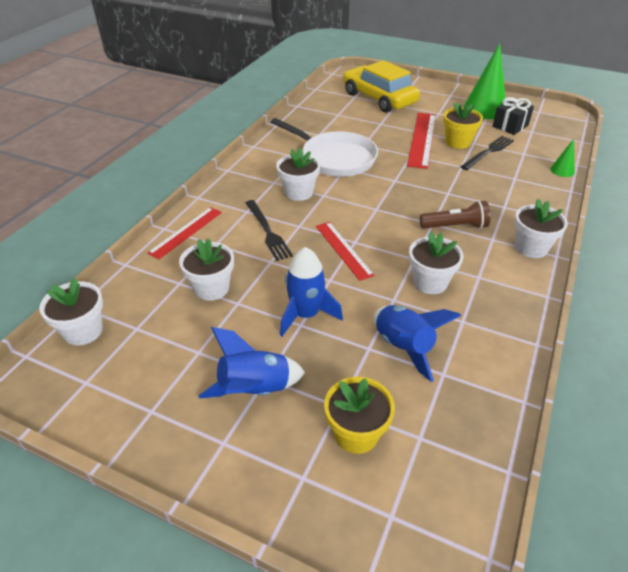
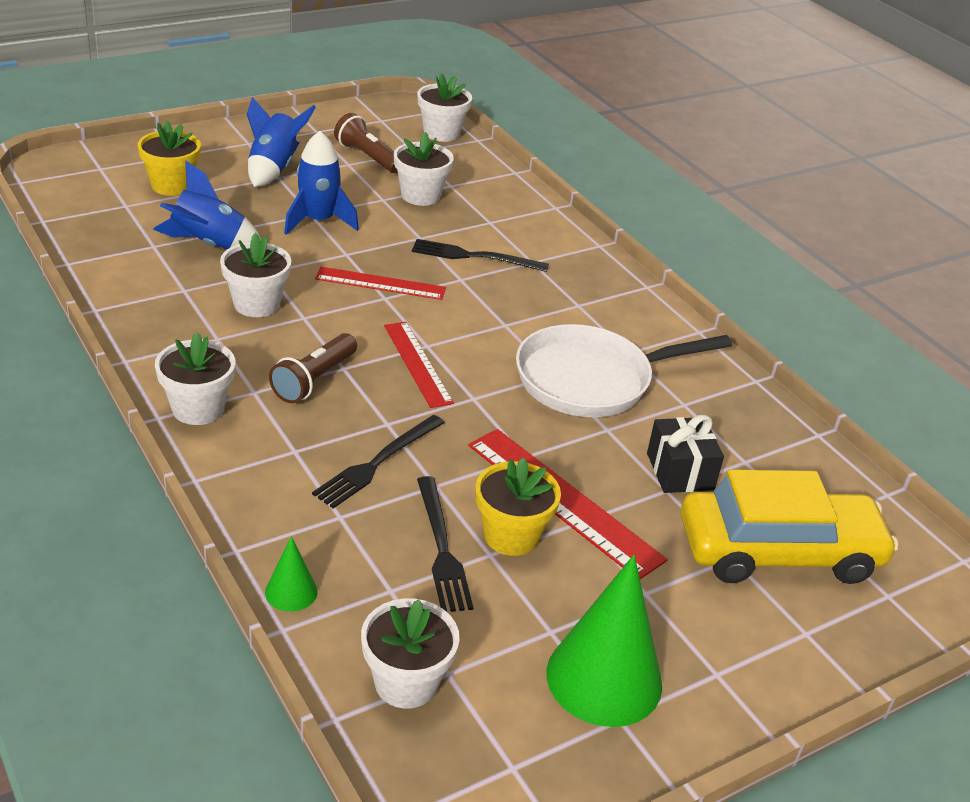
camera: 120 degrees right, 5 degrees down
red ruler [147,207,222,259] -> red ruler moved to [384,322,454,408]
white flower pot [276,147,320,201] -> white flower pot moved to [361,598,460,708]
black gift [492,97,534,135] -> black gift moved to [647,415,724,493]
none -> black fork [312,415,445,509]
none -> brown flashlight [334,113,398,173]

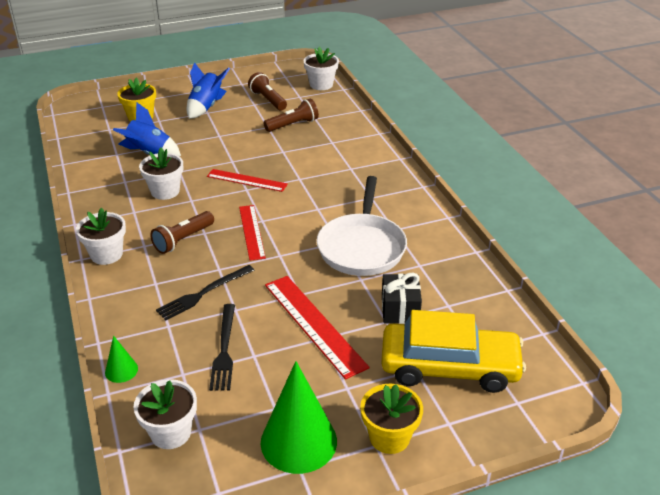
camera: 15 degrees right, 0 degrees up
blue rocket [284,131,359,235] -> none
white flower pot [394,132,454,206] -> brown flashlight [263,99,319,132]
black fork [412,239,549,272] -> none
yellow flower pot [476,458,561,556] -> yellow flower pot moved to [360,384,423,454]
white pan [516,324,732,417] -> white pan turned 75 degrees counterclockwise [316,176,407,276]

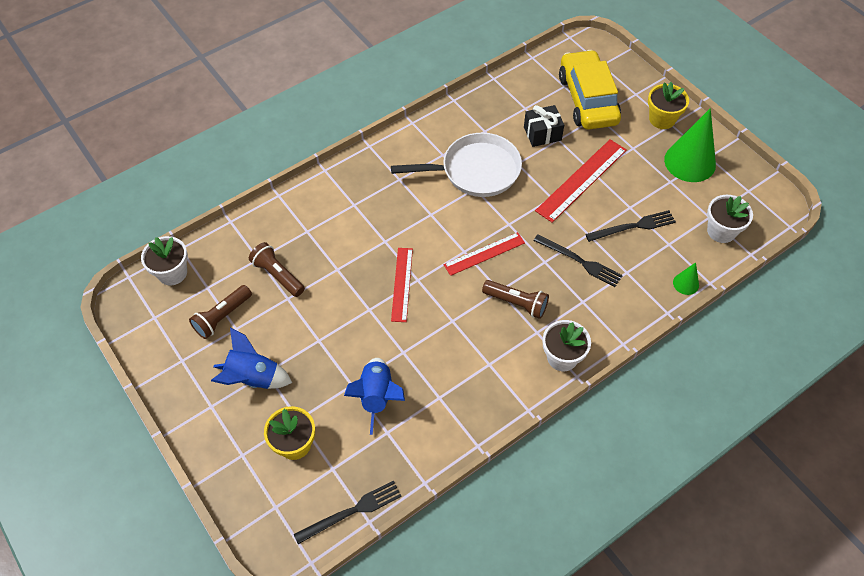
camera: 105 degrees left, 20 degrees up
white flower pot [139,147,183,200] -> none
none -> black fork [294,480,402,544]

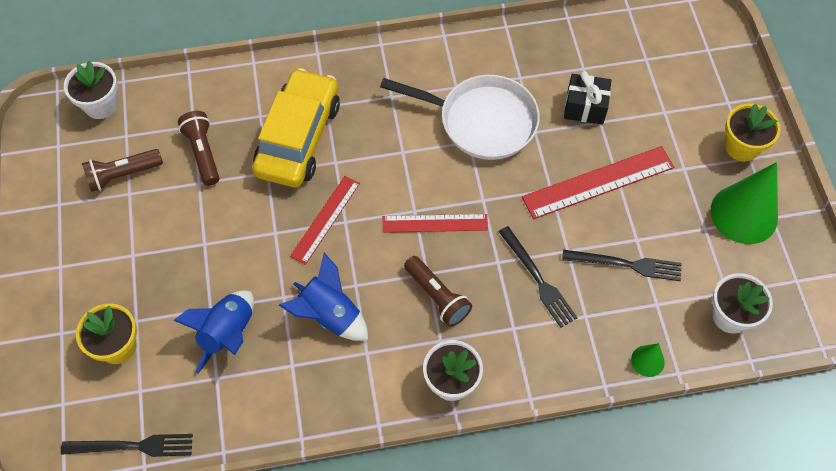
camera: 25 degrees right, 5 degrees up
blue rocket [211,327,292,389] -> blue rocket moved to [279,253,368,341]
yellow car [559,50,621,130] -> yellow car moved to [252,68,340,187]

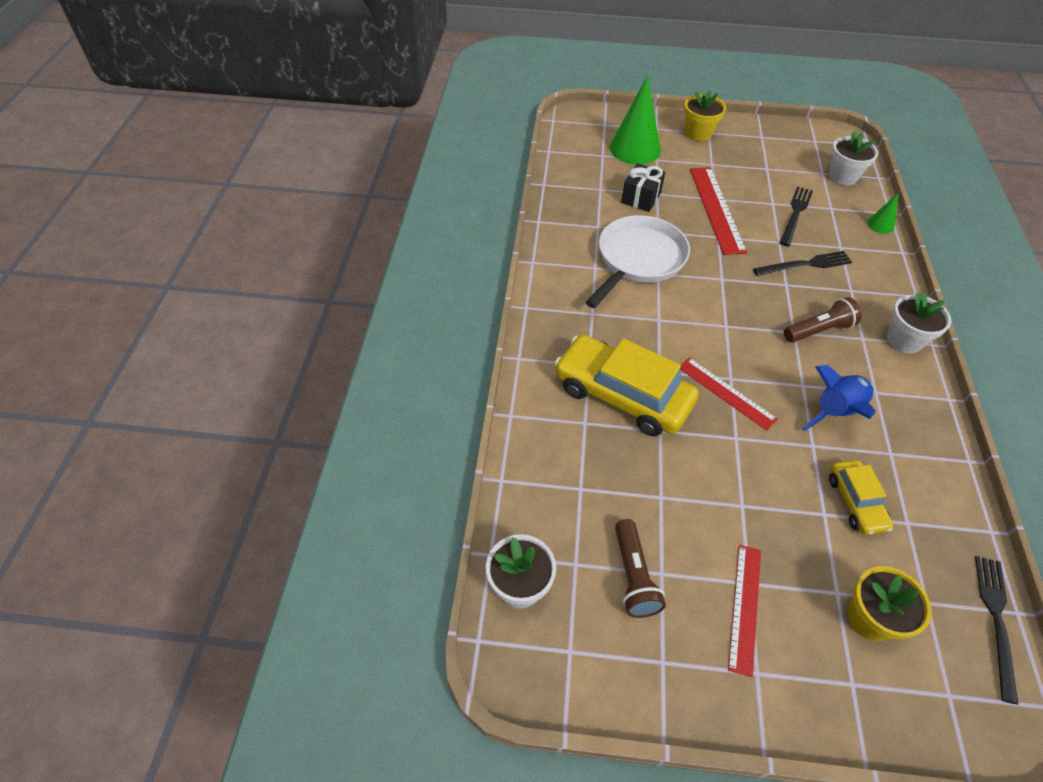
camera: 75 degrees left, 10 degrees down
blue rocket [173,290,254,374] -> yellow car [829,460,894,535]
brown flashlight [178,111,219,186] -> none
red ruler [383,214,488,233] -> red ruler moved to [728,545,761,677]
green cone [711,162,778,244] -> green cone moved to [610,75,661,165]

